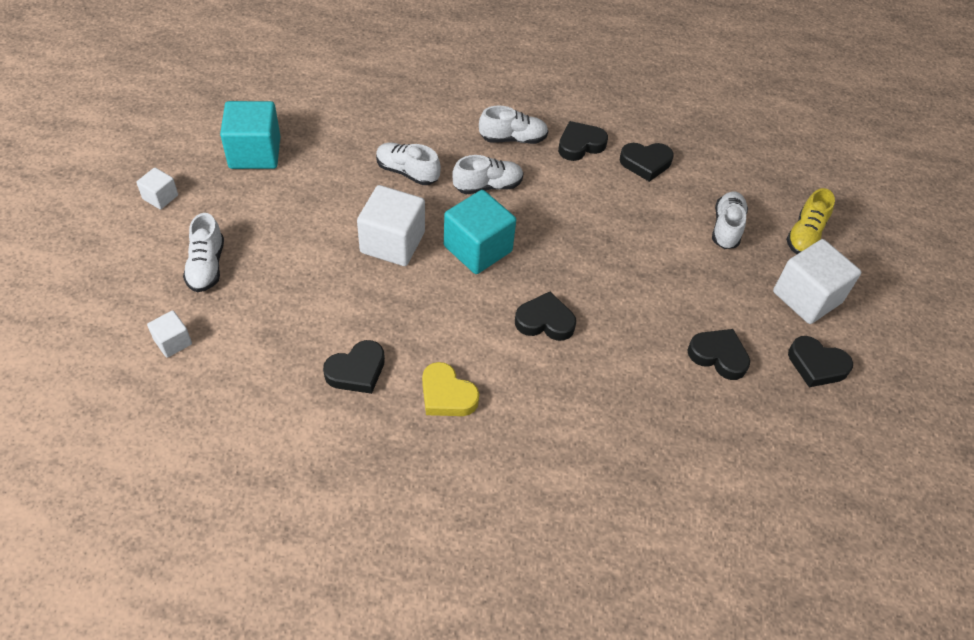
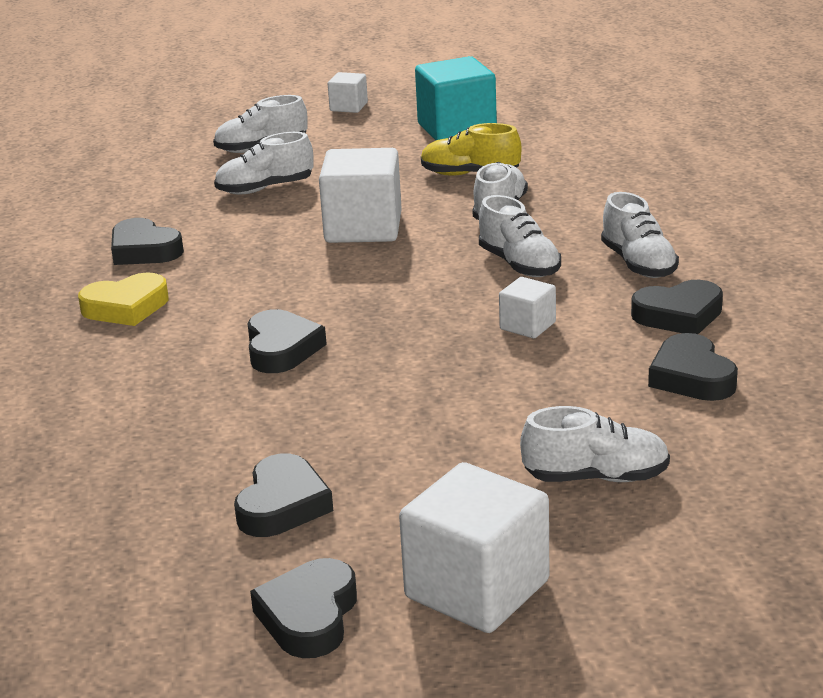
camera: 80 degrees right, 25 degrees down
white cube [147,311,192,358] -> white cube moved to [499,277,556,338]
yellow heart [422,362,479,416] -> yellow heart turned 135 degrees counterclockwise [78,272,169,326]
turquoise cube [444,190,516,274] -> none
black heart [558,121,608,161] -> black heart turned 120 degrees clockwise [631,280,723,334]
yellow shoe [786,188,835,254] -> yellow shoe moved to [421,123,521,176]
none -> white shoe [214,132,313,195]

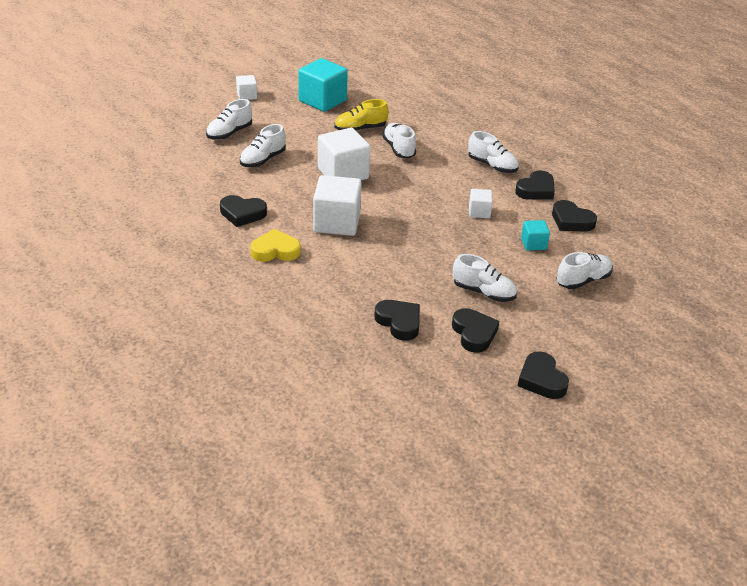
camera: 35 degrees left, 10 degrees up
yellow heart [78,272,169,326] -> yellow heart turned 135 degrees counterclockwise [250,229,301,262]
black heart [248,309,327,373] -> black heart moved to [374,300,420,341]
white cube [399,462,549,633] -> white cube moved to [313,175,362,236]
white shoe [479,195,561,277] -> white shoe moved to [453,254,517,302]
none -> turquoise cube [521,220,550,251]

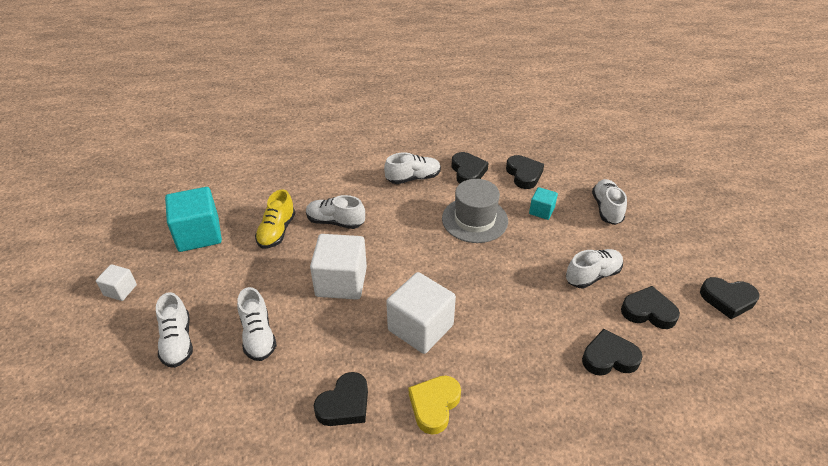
camera: 55 degrees left, 5 degrees up
white cube [469,189,493,218] -> grey hat [442,179,508,243]
black heart [552,200,597,232] -> black heart turned 90 degrees counterclockwise [506,155,544,189]

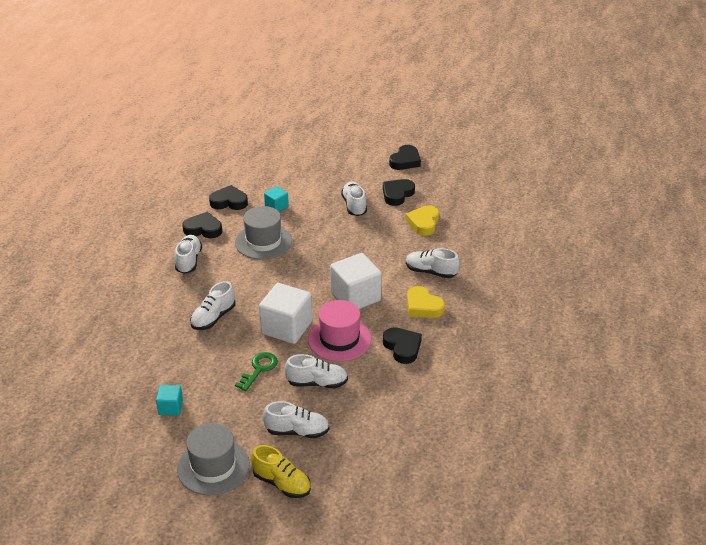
camera: 70 degrees left, 5 degrees down
white cube [96,264,137,301] -> grey hat [177,423,250,495]
turquoise cube [165,187,222,252] -> turquoise cube [156,385,183,416], size x0.51
yellow shoe [255,190,295,249] -> yellow shoe moved to [251,445,311,498]
black heart [582,329,642,376] -> yellow heart [406,205,439,236]
white shoe [592,179,627,225] -> white shoe moved to [406,248,460,278]
none -> green key [235,352,278,391]
none -> pink hat [308,300,372,361]

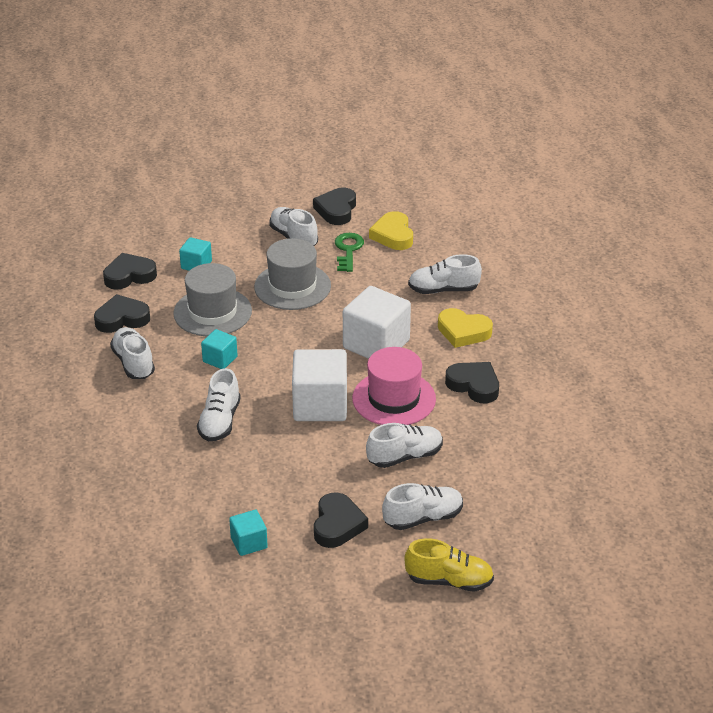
camera: 25 degrees left, 0 degrees up
grey hat [177,423,250,495] -> grey hat moved to [254,238,331,310]
green key [235,352,278,391] -> green key moved to [335,233,364,272]
black heart [389,145,421,170] -> black heart moved to [314,493,368,548]
none -> turquoise cube [201,329,238,369]

